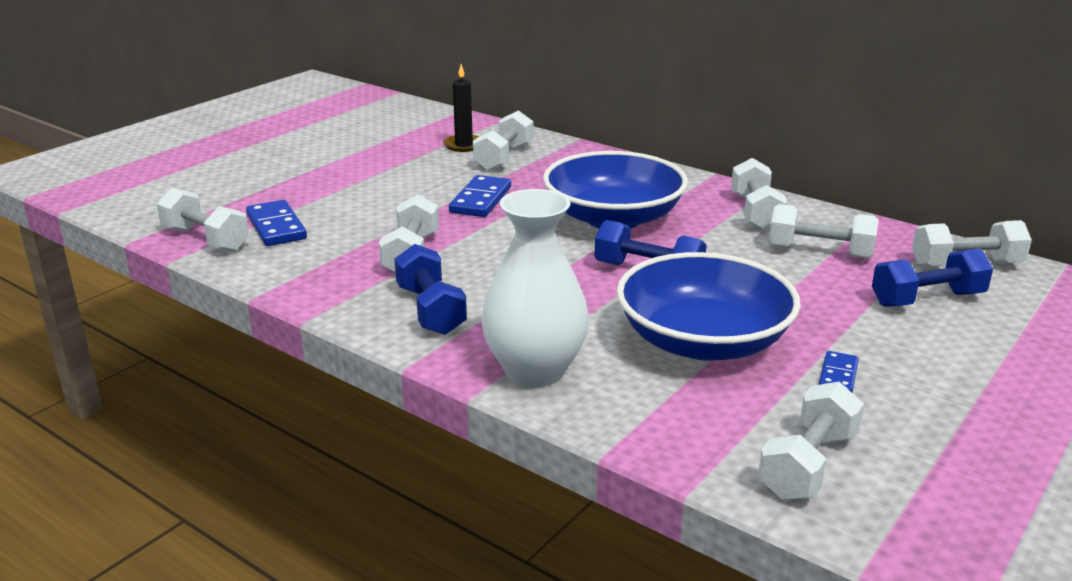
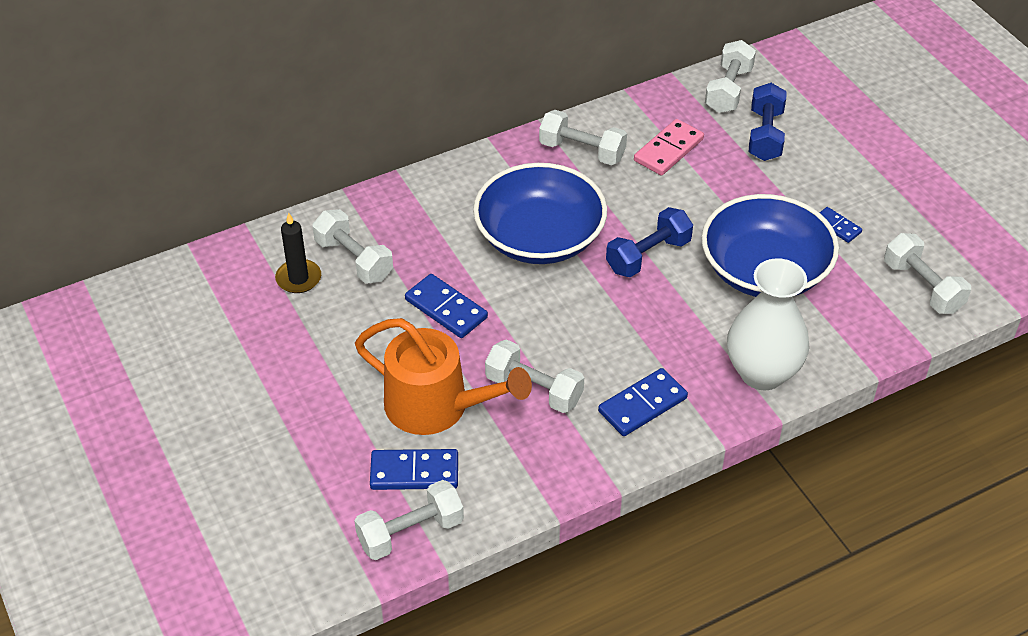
camera: 65 degrees left, 20 degrees up
blue dumbbell [394,244,467,335] -> blue domino [598,368,688,436]
white dumbbell [769,204,879,259] -> pink domino [634,119,704,176]
none -> orange watering can [355,318,532,435]

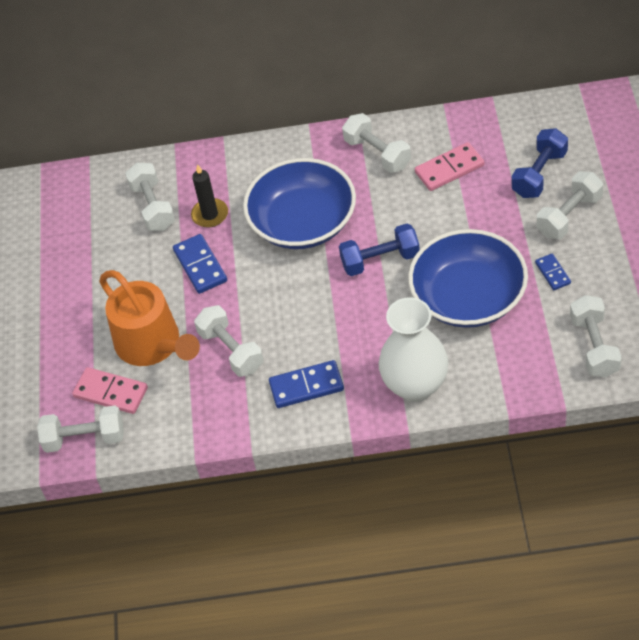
camera: 30 degrees right, 5 degrees up
black candle [275,213,321,293] -> black candle moved to [191,164,228,228]
blue domino [370,449,458,490] -> pink domino [72,367,148,414]
white dumbbell [705,40,756,113] -> white dumbbell moved to [537,171,603,239]

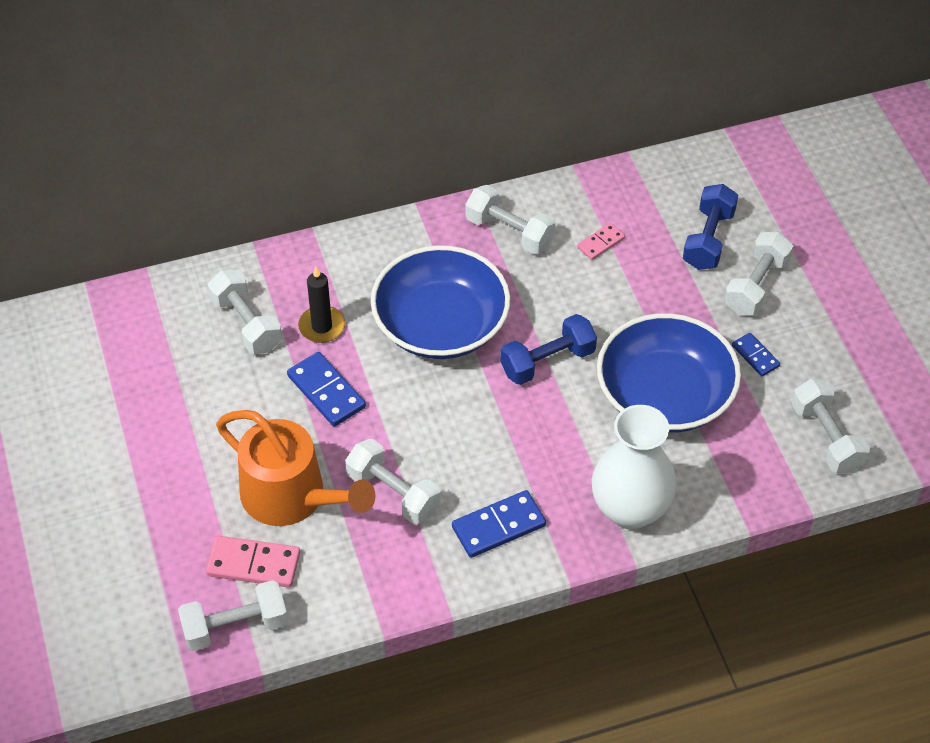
camera: 20 degrees left, 0 degrees up
pink domino [415,142,484,191] -> pink domino [577,223,625,260], size x0.60

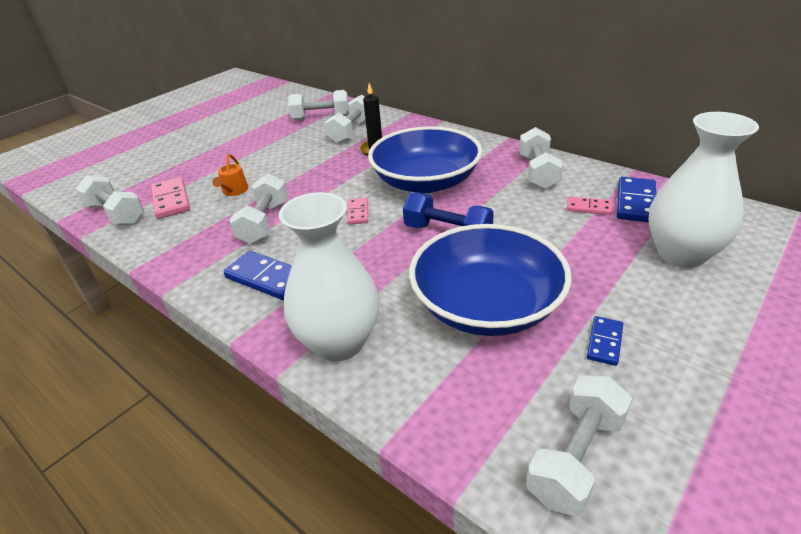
camera: 60 degrees right, 15 degrees down
orange watering can [216,410,375,526] -> orange watering can [212,154,248,196], size x0.42
blue domino [287,352,366,427] -> blue domino moved to [617,177,656,222]
blue dumbbell [683,184,738,270] -> white vase [649,112,759,268]
white dumbbell [724,232,793,315] -> white dumbbell moved to [288,90,349,120]
none -> pink domino [347,198,368,225]

